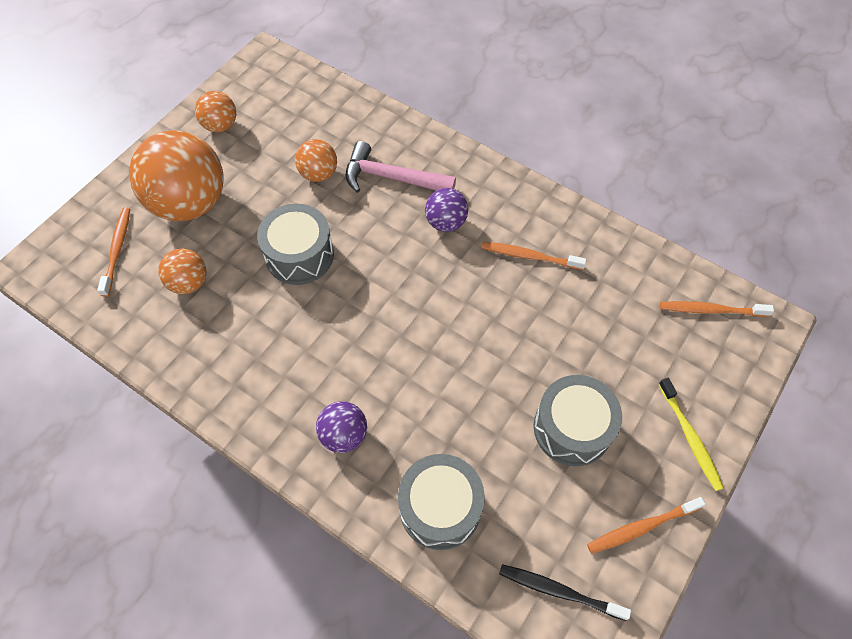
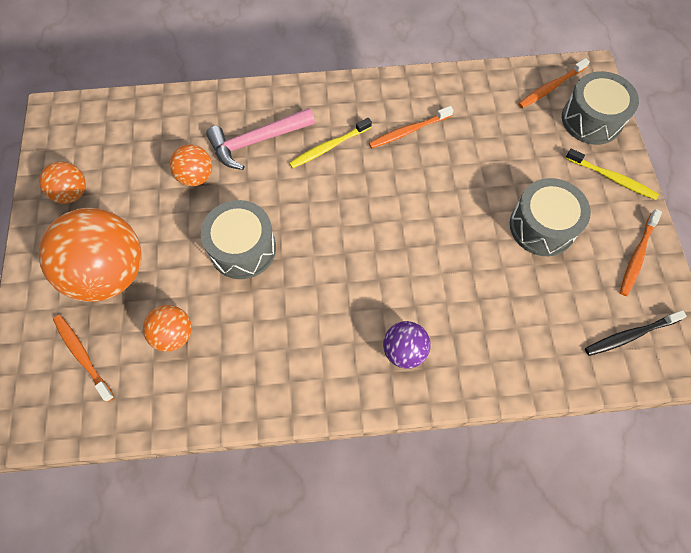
camera: 40 degrees left, 5 degrees up
grey drum [398,454,485,550] -> grey drum moved to [562,71,639,145]
purple ball [425,188,468,232] -> yellow toothbrush [289,118,372,168]

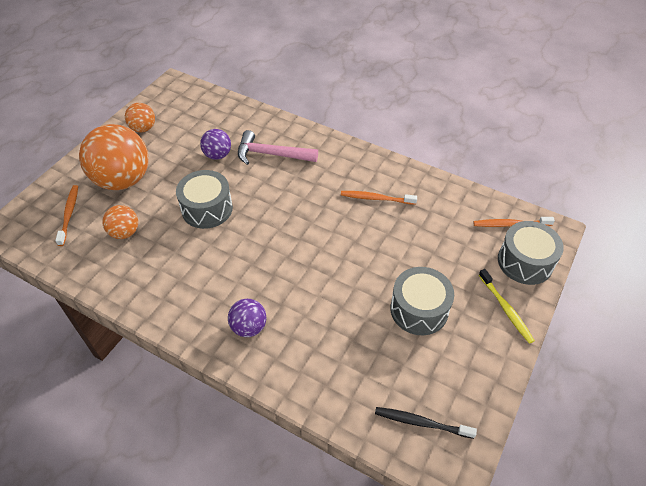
camera: 35 degrees right, 15 degrees down
orange ball [170,145,212,186] -> purple ball [200,129,231,160]
yellow toothbrush [289,118,372,168] -> none
orange toothbrush [620,209,662,296] -> none

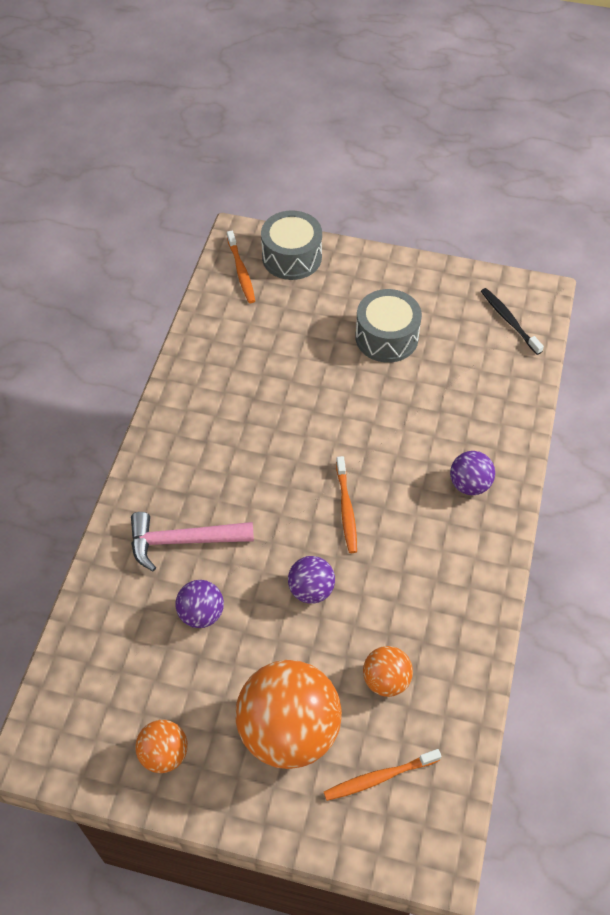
camera: 105 degrees left, 5 degrees up
grey drum [176,170,233,229] -> purple ball [288,556,335,604]
pink hammer [238,130,318,165] -> pink hammer turned 90 degrees clockwise [131,512,254,572]
orange toothbrush [341,191,417,205] -> orange toothbrush moved to [336,456,357,553]
black toothbrush [375,407,477,439] -> black toothbrush turned 150 degrees clockwise [481,288,544,355]
yellow toothbrush [479,269,535,344] -> none

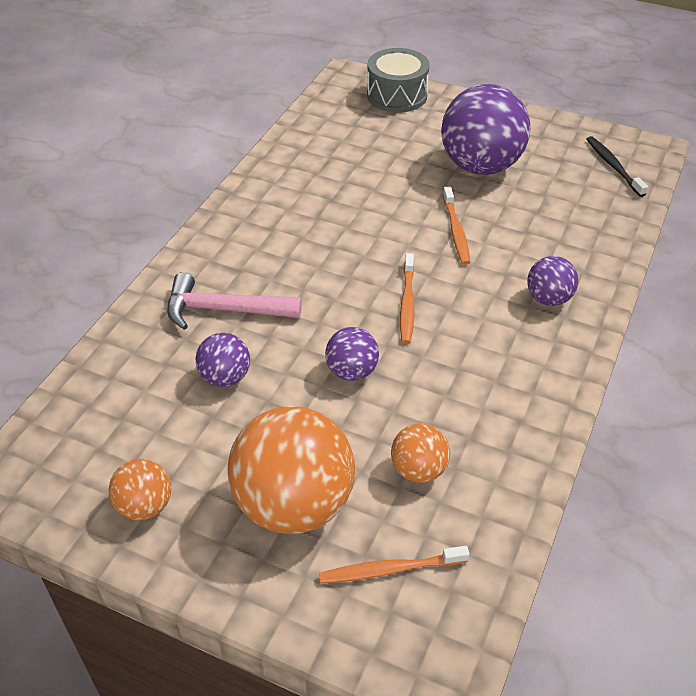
camera: 10 degrees right, 10 degrees down
orange toothbrush [227,231,255,303] -> orange toothbrush moved to [443,186,470,265]
grey drum [355,289,422,363] -> purple ball [441,84,530,175]

